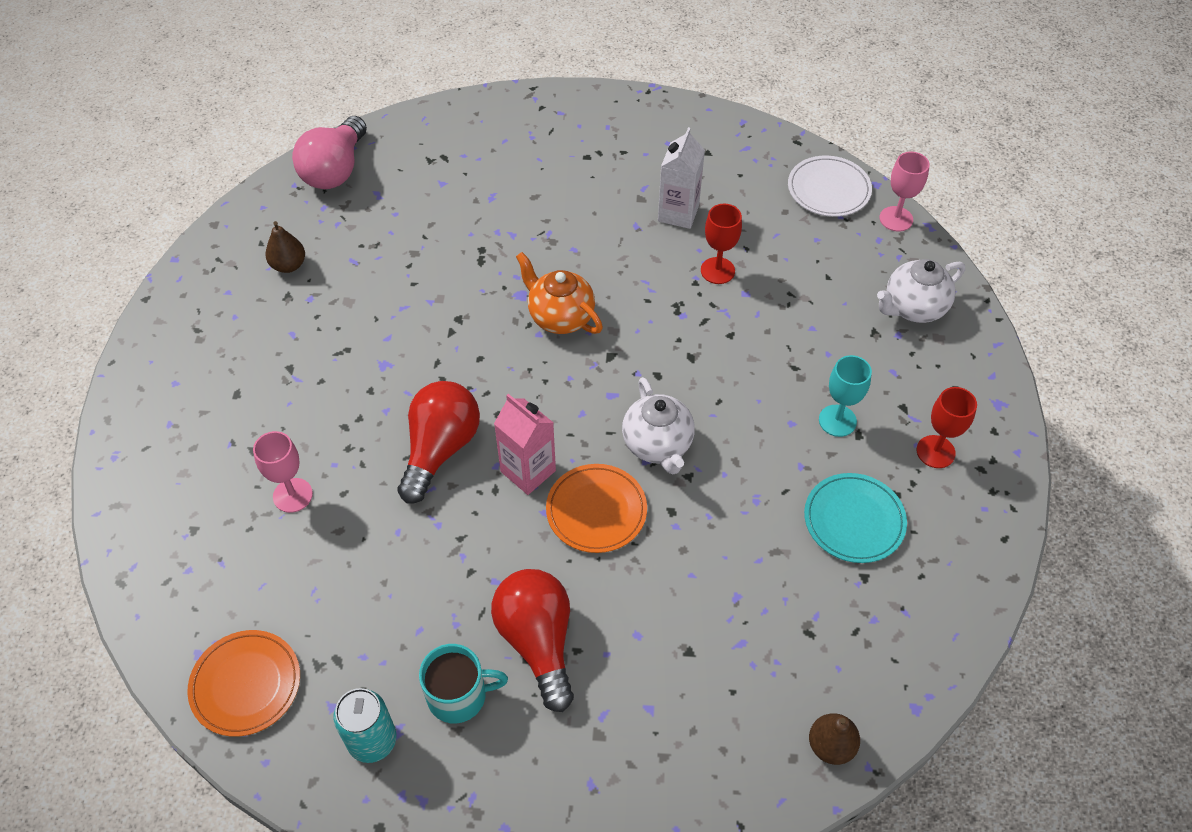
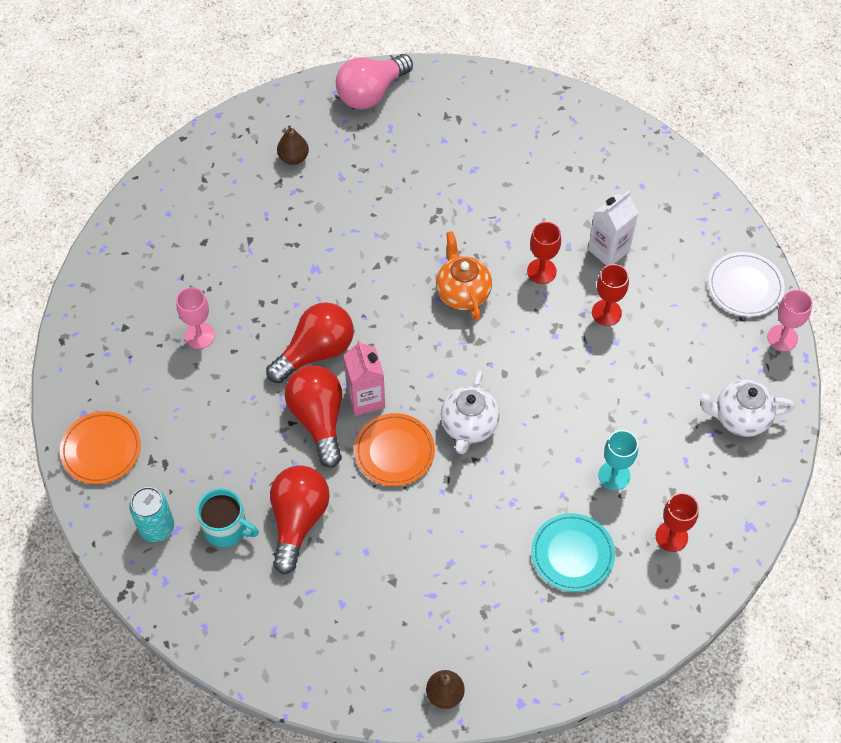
camera: 30 degrees right, 5 degrees up
none -> red light bulb [285,365,342,468]
none -> red goblet [527,222,561,284]

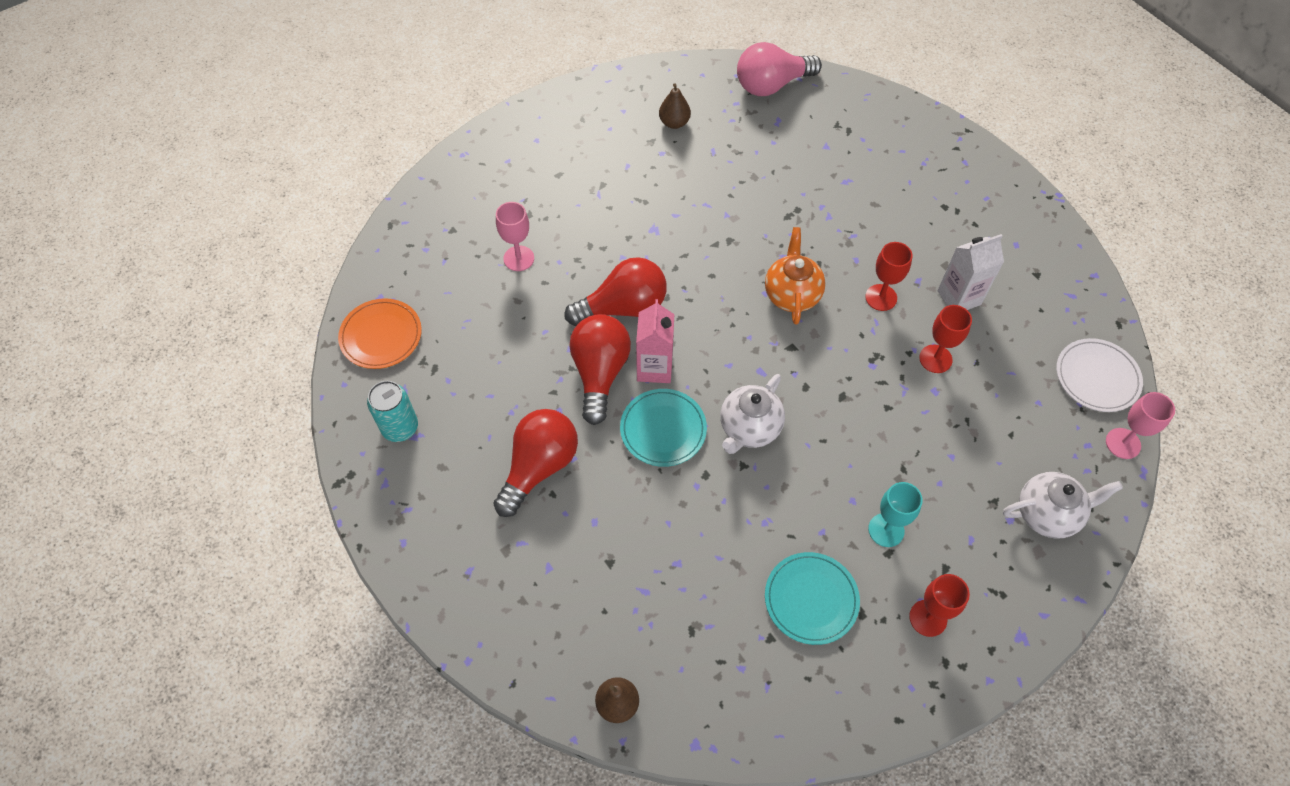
camera: 20 degrees right, 0 degrees up
turquoise mug [197,488,259,547] -> none
orange plate [354,413,435,486] -> turquoise plate [620,389,707,467]
white teapot [698,380,795,437] -> white teapot turned 150 degrees clockwise [1003,472,1123,539]

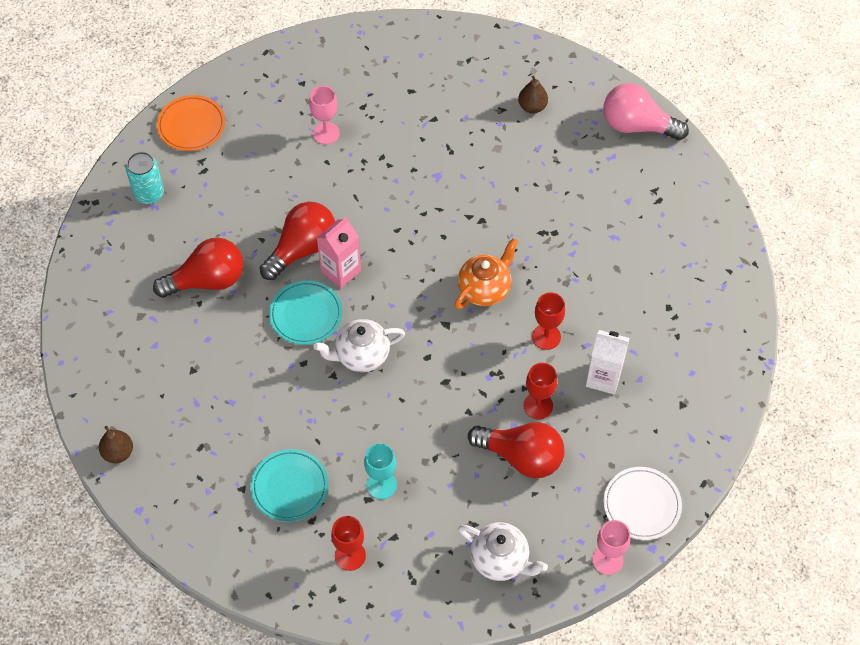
camera: 40 degrees right, 0 degrees up
red light bulb [565,257,667,326] -> red light bulb moved to [468,422,565,478]

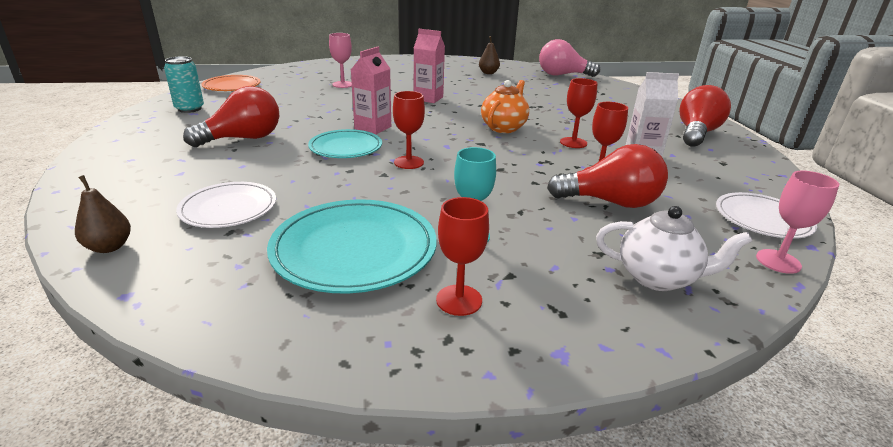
camera: 15 degrees left, 30 degrees down
turquoise plate [251,449,329,522] -> turquoise plate [267,199,437,293], size x1.58
red light bulb [260,202,335,280] -> red light bulb moved to [680,85,731,147]
white teapot [314,319,405,372] -> red goblet [393,91,425,169]
none -> white plate [176,182,276,228]
none -> pink carton [414,29,445,103]

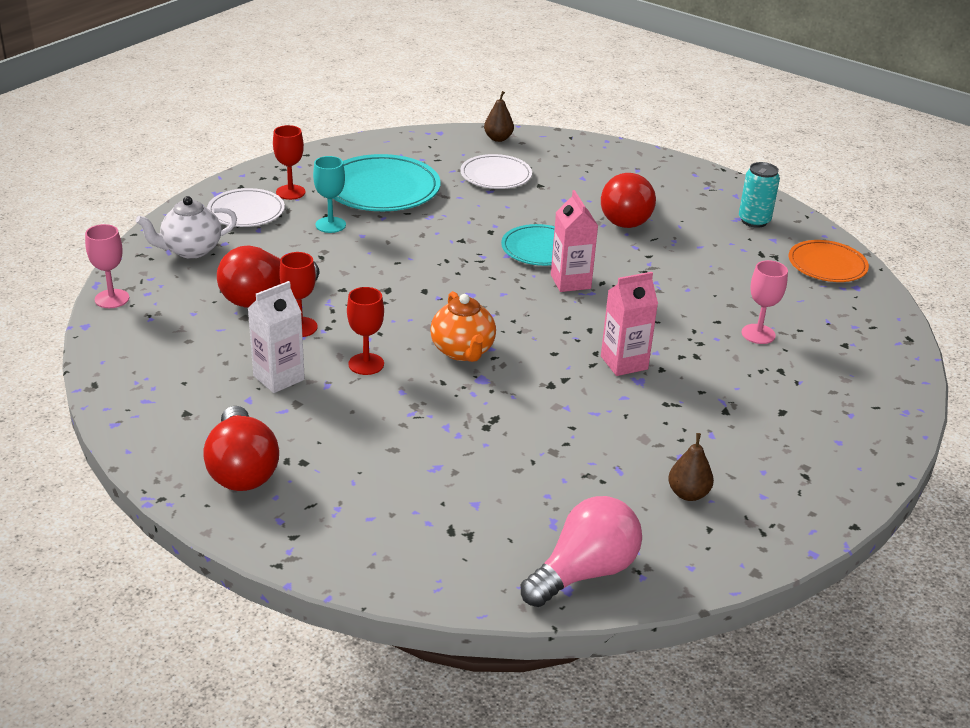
camera: 135 degrees right, 5 degrees up
red goblet [393,91,425,169] -> none
white plate [716,192,817,239] -> white plate moved to [207,188,285,227]

